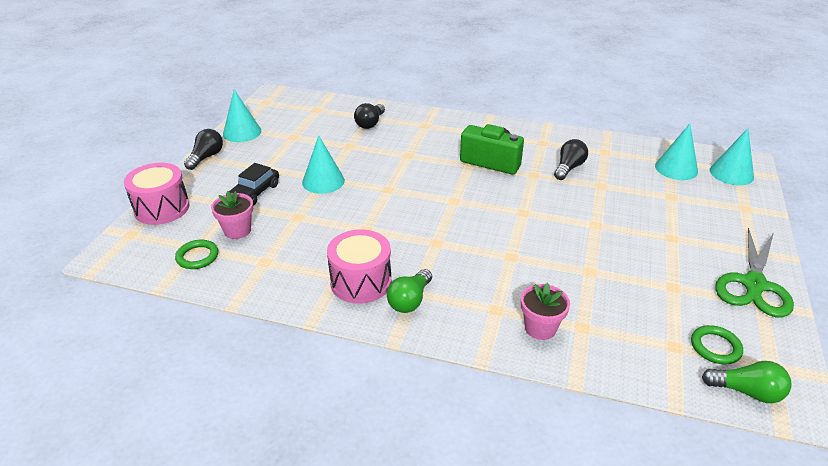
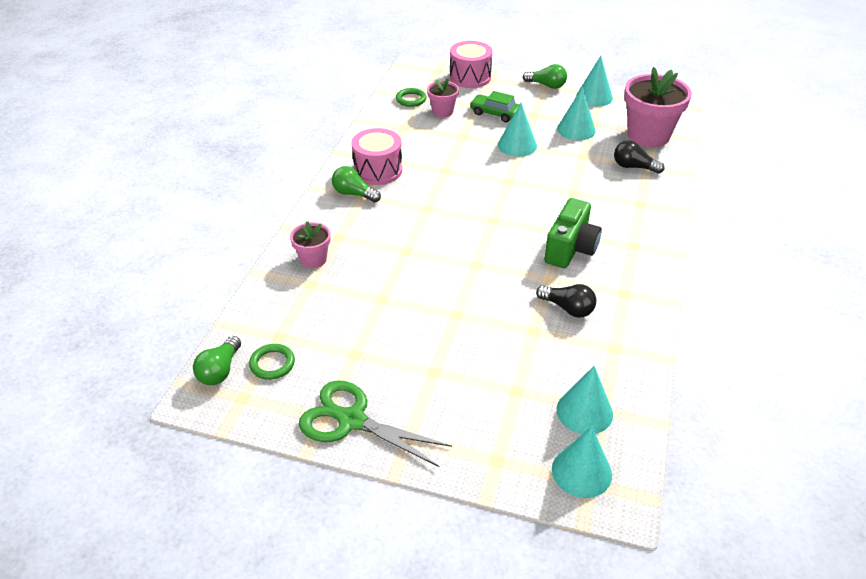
camera: 90 degrees right, 5 degrees up
black light bulb [184,129,223,170] -> green light bulb [523,64,567,89]
black car [229,163,279,206] -> green car [470,91,520,122]
none -> turquoise cone [557,87,596,140]
none -> pink flower pot [624,67,692,147]

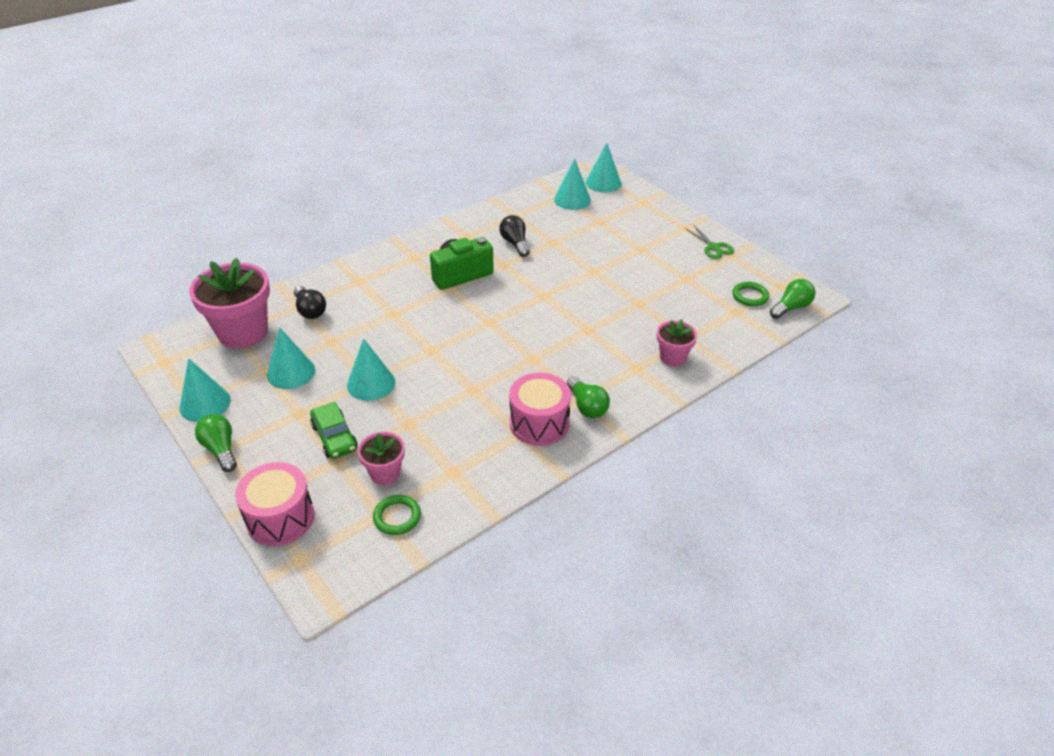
camera: 145 degrees left, 0 degrees up
green scissors [299,380,452,467] -> green scissors [685,225,734,259], size x0.56

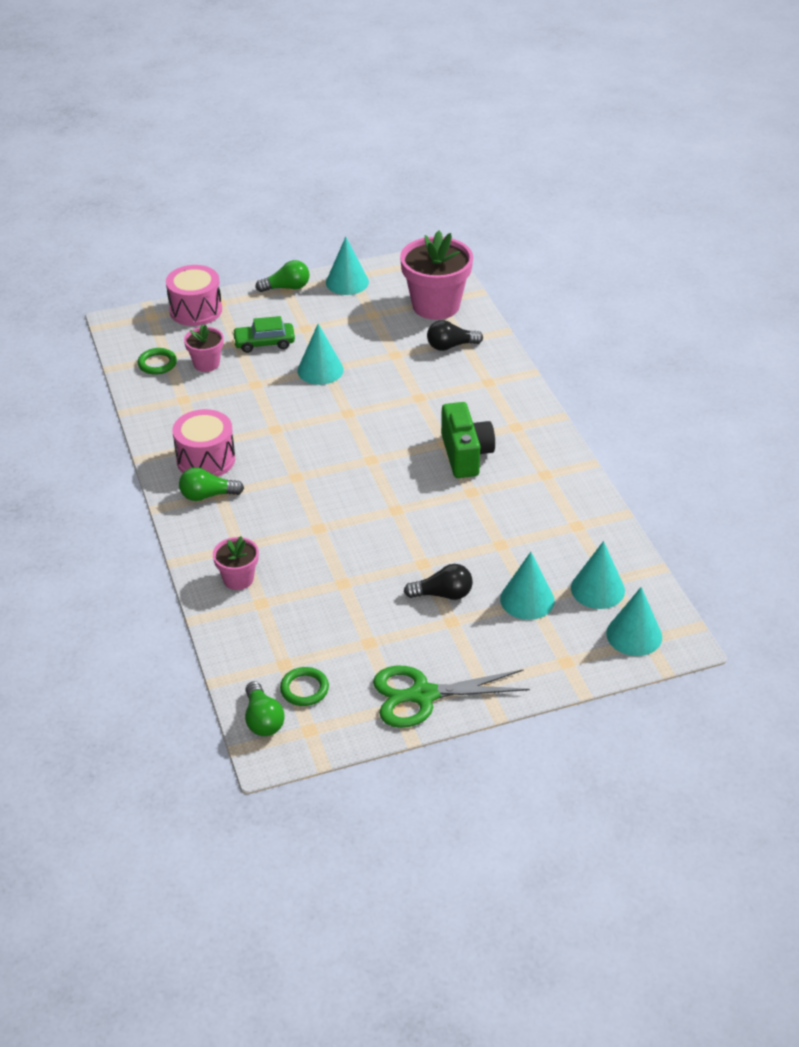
camera: 110 degrees right, 0 degrees up
turquoise cone [267,327,315,389] -> turquoise cone moved to [500,552,555,620]
black light bulb [499,215,530,257] -> black light bulb moved to [404,564,473,600]
green scissors [685,225,734,259] -> green scissors [373,666,530,728], size x1.77

